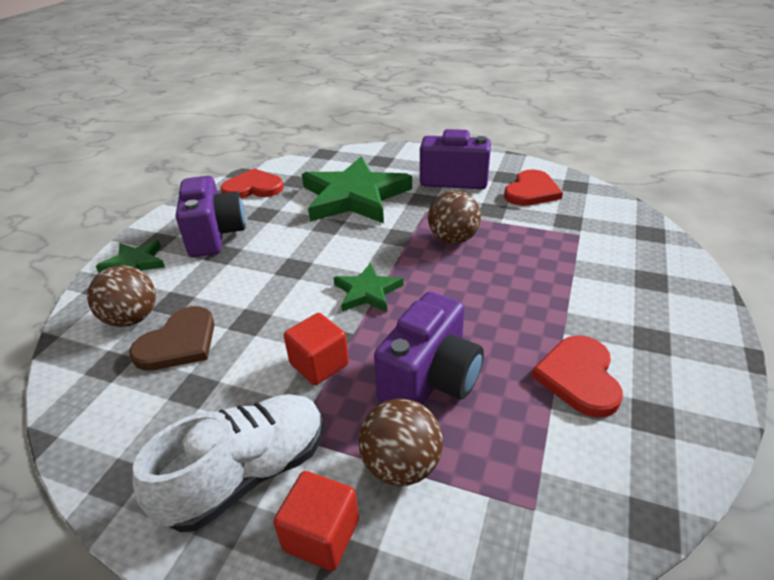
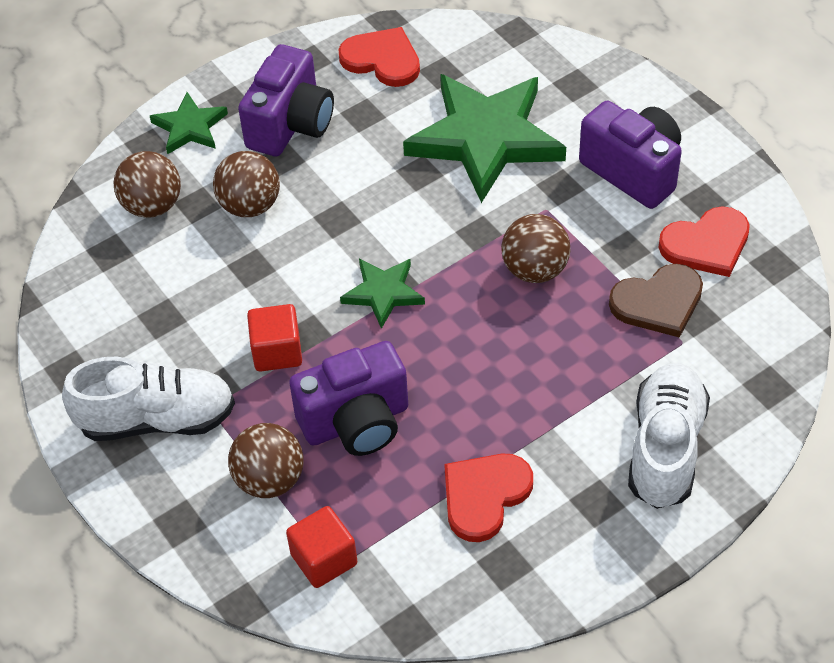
camera: 35 degrees right, 15 degrees up
brown heart [129,306,215,371] -> brown heart moved to [609,264,703,338]
red cube [273,471,359,571] -> red cube moved to [286,506,357,588]
none -> brown ball [213,151,280,217]
none -> white shoe [628,363,710,509]

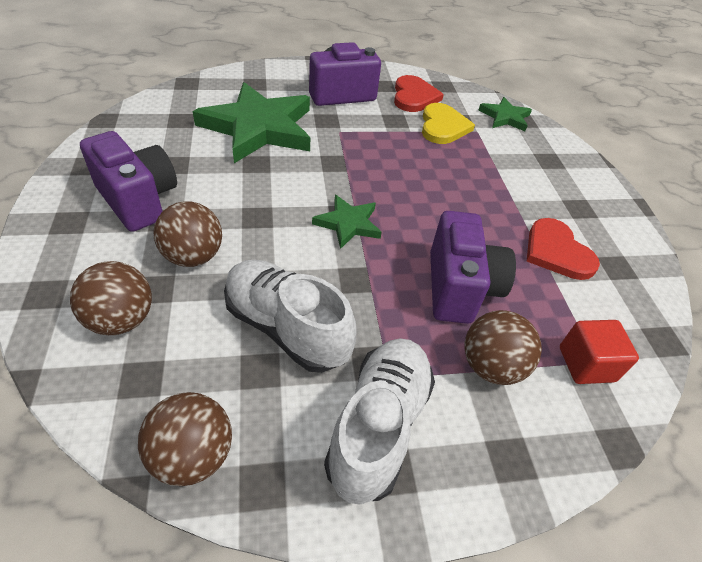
camera: 70 degrees left, 5 degrees down
green star [150,92,228,154] -> green star moved to [479,97,532,131]
red cube [247,304,302,372] -> none
red heart [338,27,420,87] -> none
brown ball [501,214,570,283] -> brown ball moved to [138,392,232,486]
brown heart [609,264,703,338] -> yellow heart [422,103,475,144]
white shoe [628,363,710,509] -> white shoe moved to [224,259,357,373]

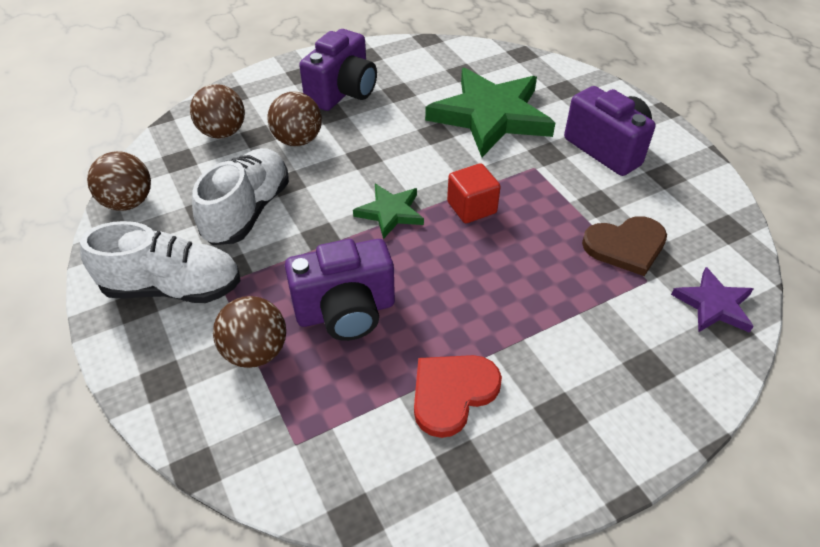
camera: 75 degrees right, 0 degrees up
red heart [394,75,444,112] -> none
yellow heart [422,103,475,144] -> brown heart [582,216,667,276]
green star [479,97,532,131] -> purple star [671,267,754,333]
red cube [560,320,639,384] -> red cube moved to [447,163,501,223]

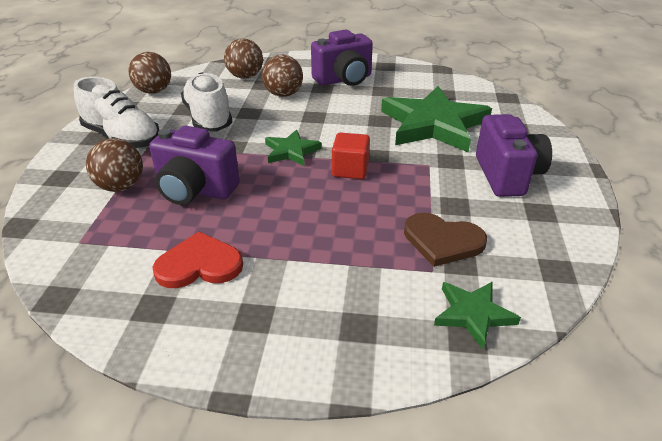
camera: 35 degrees right, 10 degrees down
white shoe [192,148,289,245] -> white shoe turned 75 degrees counterclockwise [181,72,232,132]
purple star [671,267,754,333] -> green star [434,282,521,349]

